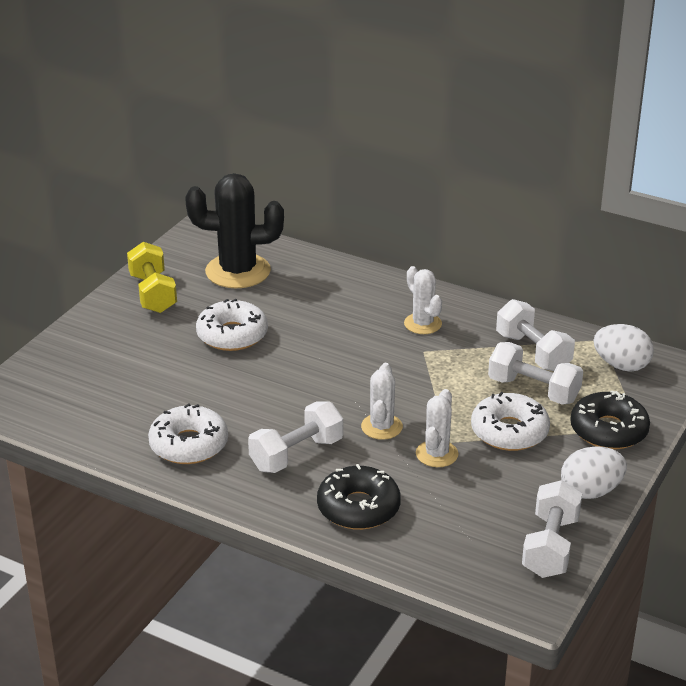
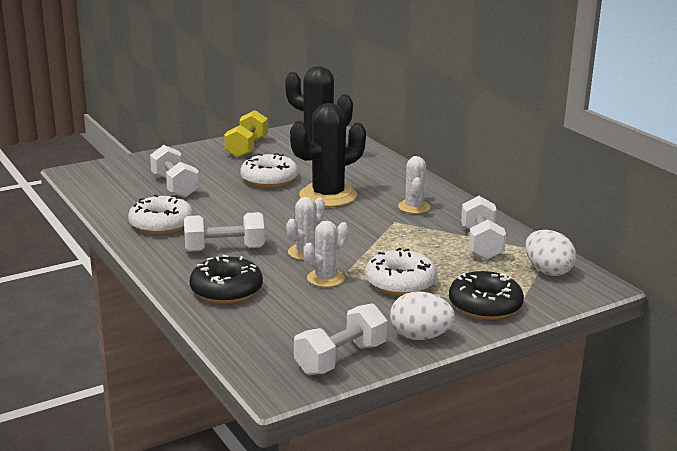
camera: 30 degrees right, 10 degrees down
white dumbbell [488,342,583,405] -> white dumbbell moved to [150,145,199,198]
none -> black cactus [290,103,366,207]

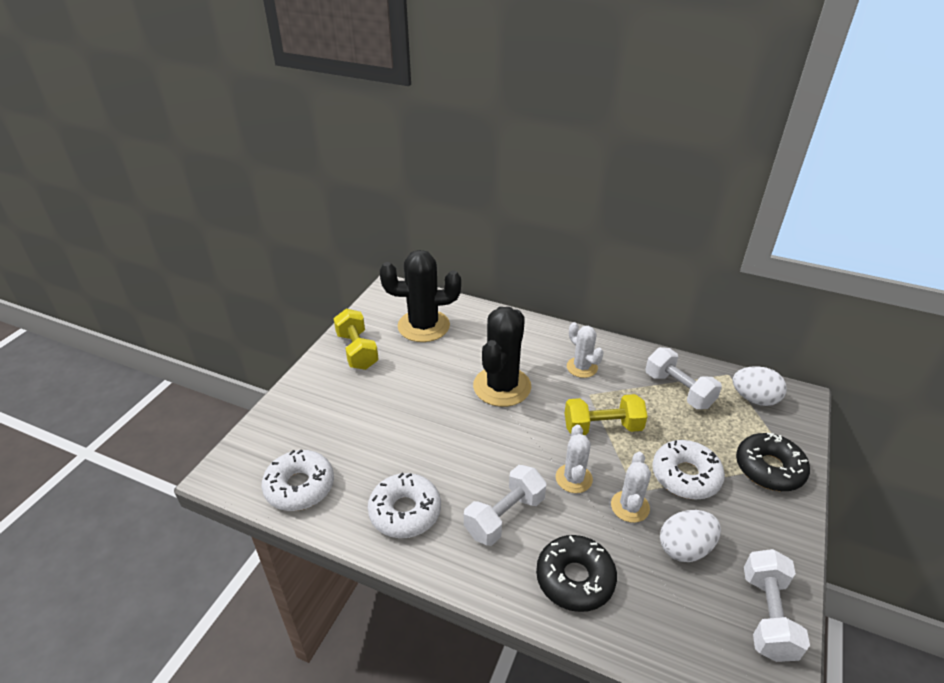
camera: 35 degrees left, 15 degrees up
white dumbbell [150,145,199,198] -> none
white donut [240,153,298,188] -> white donut moved to [261,449,334,511]
white egg [390,292,455,340] -> white egg moved to [660,510,721,562]
none -> yellow dumbbell [565,394,647,435]

